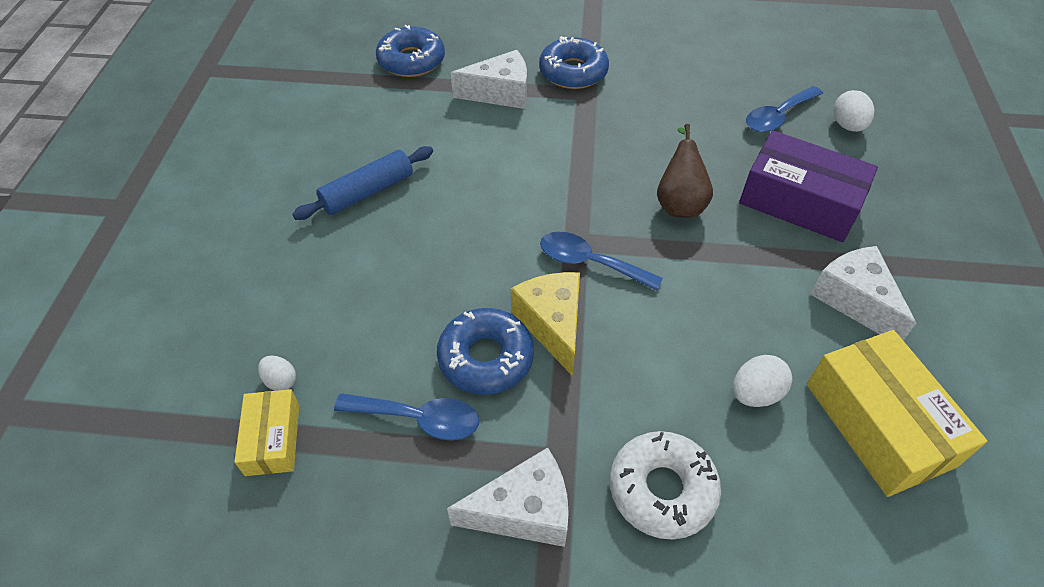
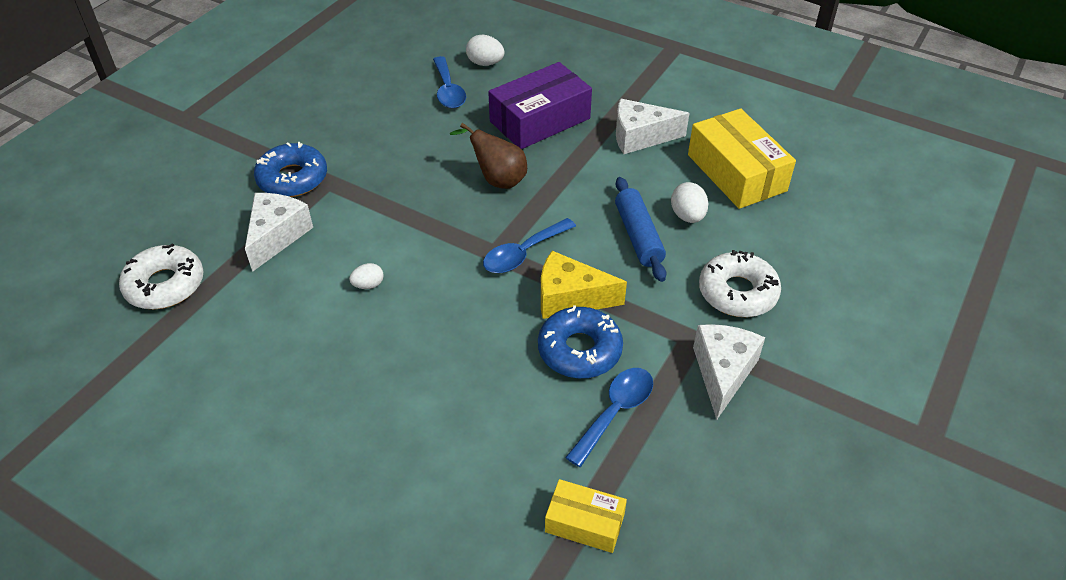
camera: 65 degrees left, 5 degrees down
white egg [258,356,296,391] -> white egg moved to [349,263,384,289]
blue rolling pin [292,146,433,220] -> blue rolling pin moved to [615,177,666,282]
blue donut [376,25,445,77] -> white donut [119,243,204,309]
yellow box [807,330,987,497] -> yellow box turned 60 degrees clockwise [688,109,796,209]

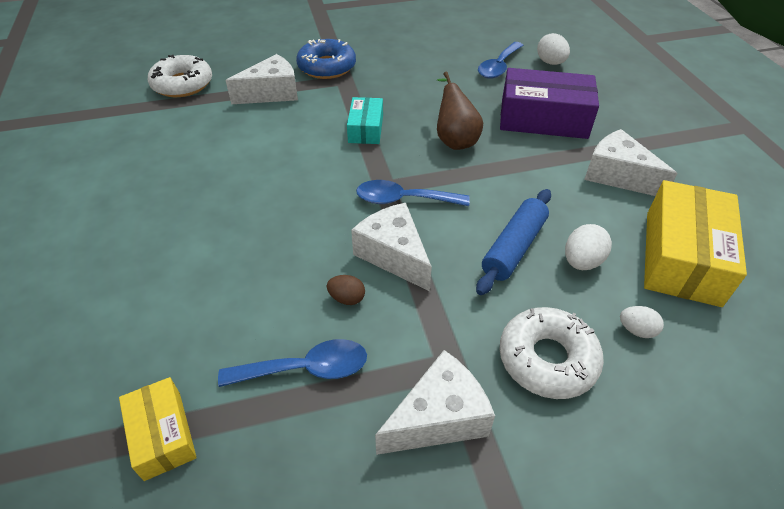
camera: 45 degrees right, 0 degrees up
white egg [349,263,384,289] -> white egg moved to [620,306,664,338]
blue donut [538,305,623,378] -> brown egg [327,275,365,305]
yellow cheese [541,251,627,319] -> white cheese [351,203,432,291]
none -> turquoise box [347,97,383,144]

